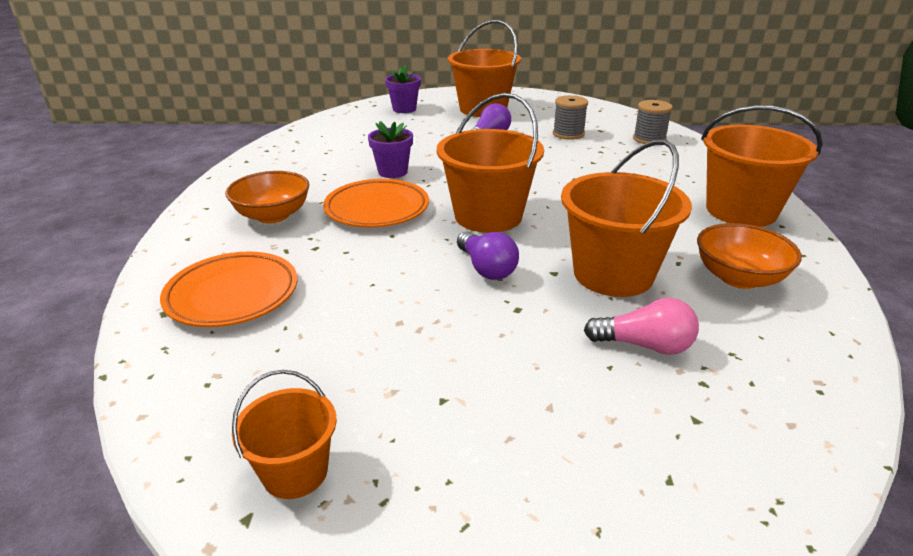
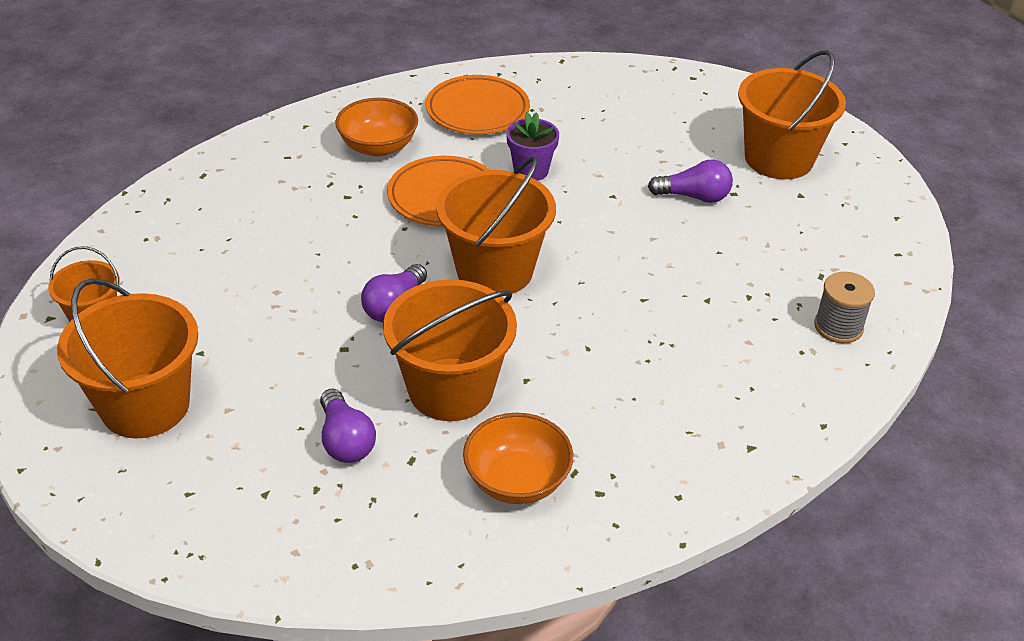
camera: 55 degrees right, 10 degrees up
orange plate [160,252,297,327] -> orange plate moved to [426,75,530,134]
purple flower pot [385,65,421,113] -> none
grey spool [553,95,588,140] -> none
pink light bulb [584,298,699,355] -> purple light bulb [320,389,376,463]
orange bucket [701,105,823,227] -> orange bucket moved to [57,278,198,438]

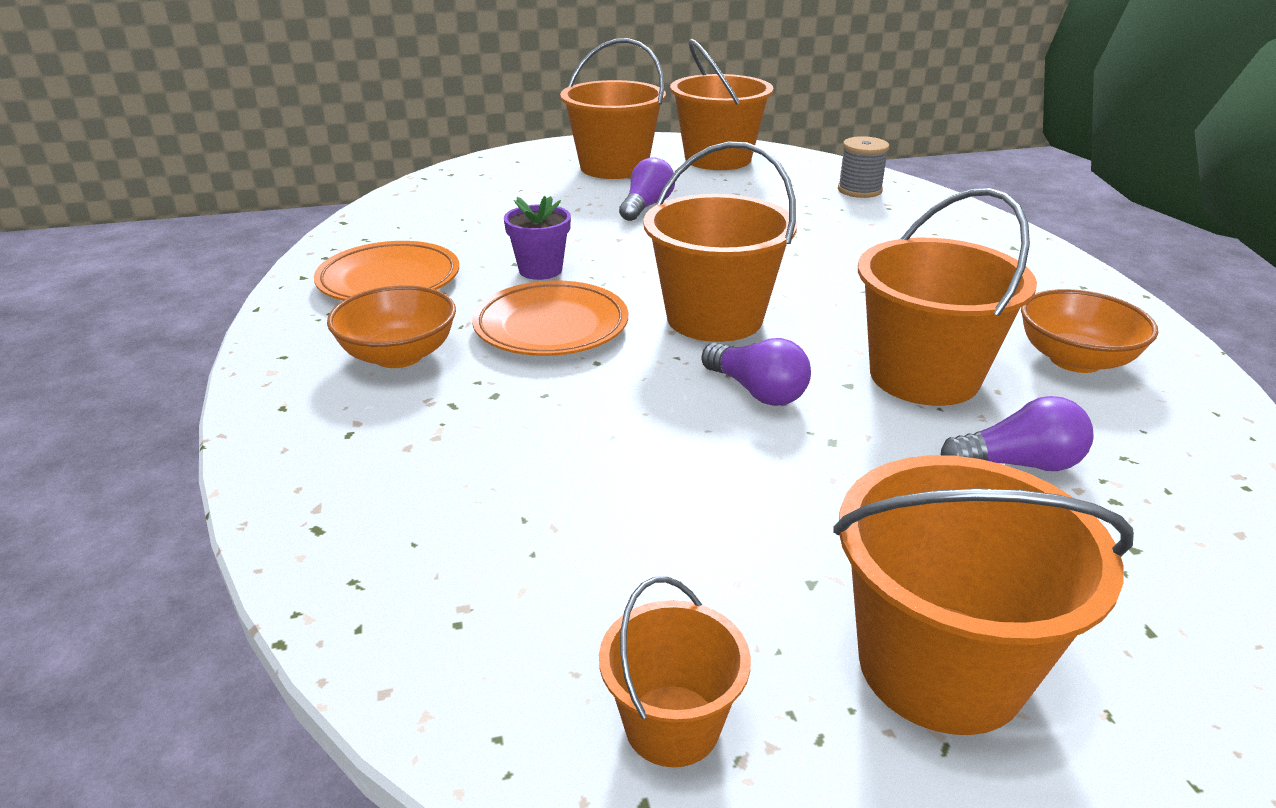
camera: 70 degrees left, 10 degrees down
none -> orange bucket [670,39,774,170]

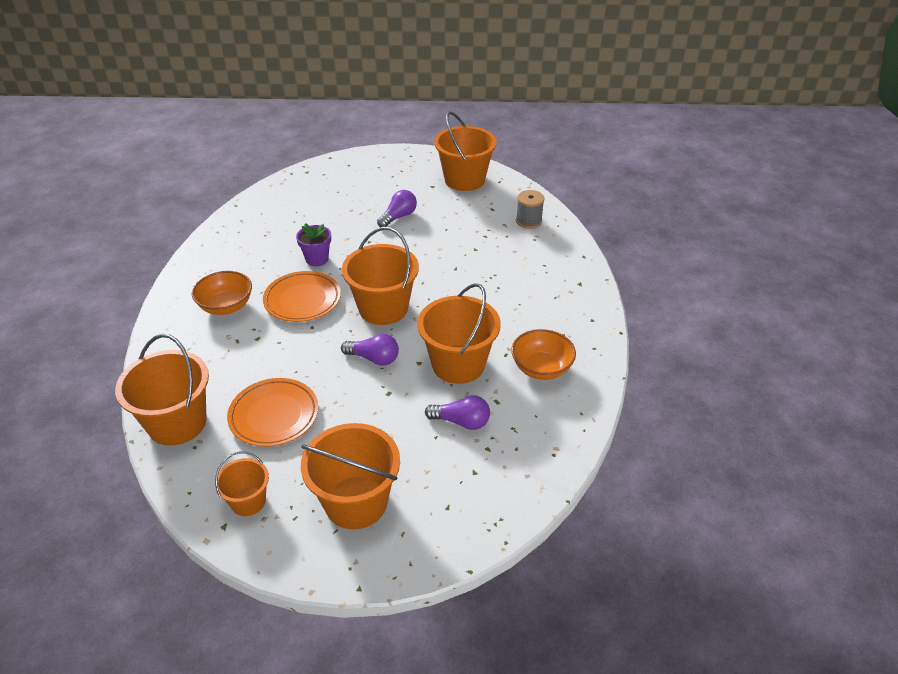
camera: 15 degrees right, 10 degrees up
orange plate [314,241,459,301] -> orange plate moved to [227,378,318,447]
orange bucket [560,38,666,179] -> orange bucket moved to [115,334,209,446]
purple light bulb [702,338,811,406] -> purple light bulb turned 45 degrees counterclockwise [341,334,399,366]

